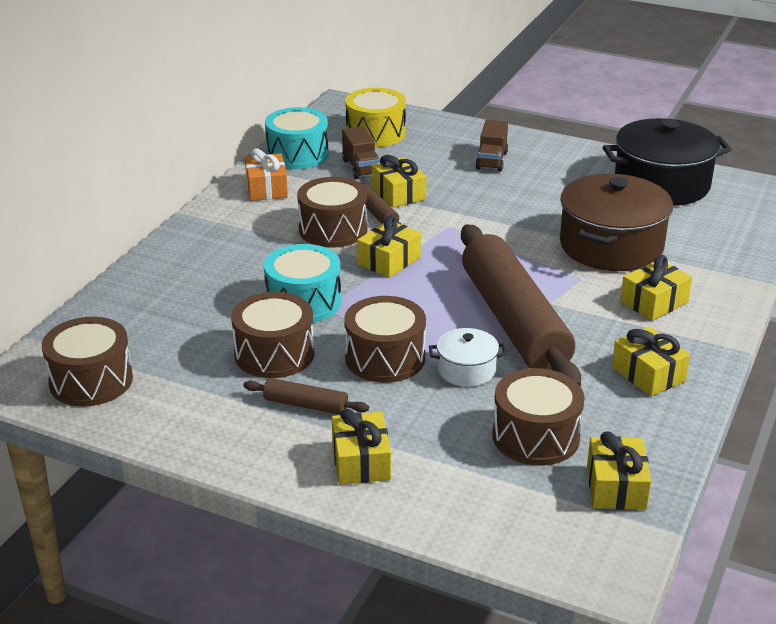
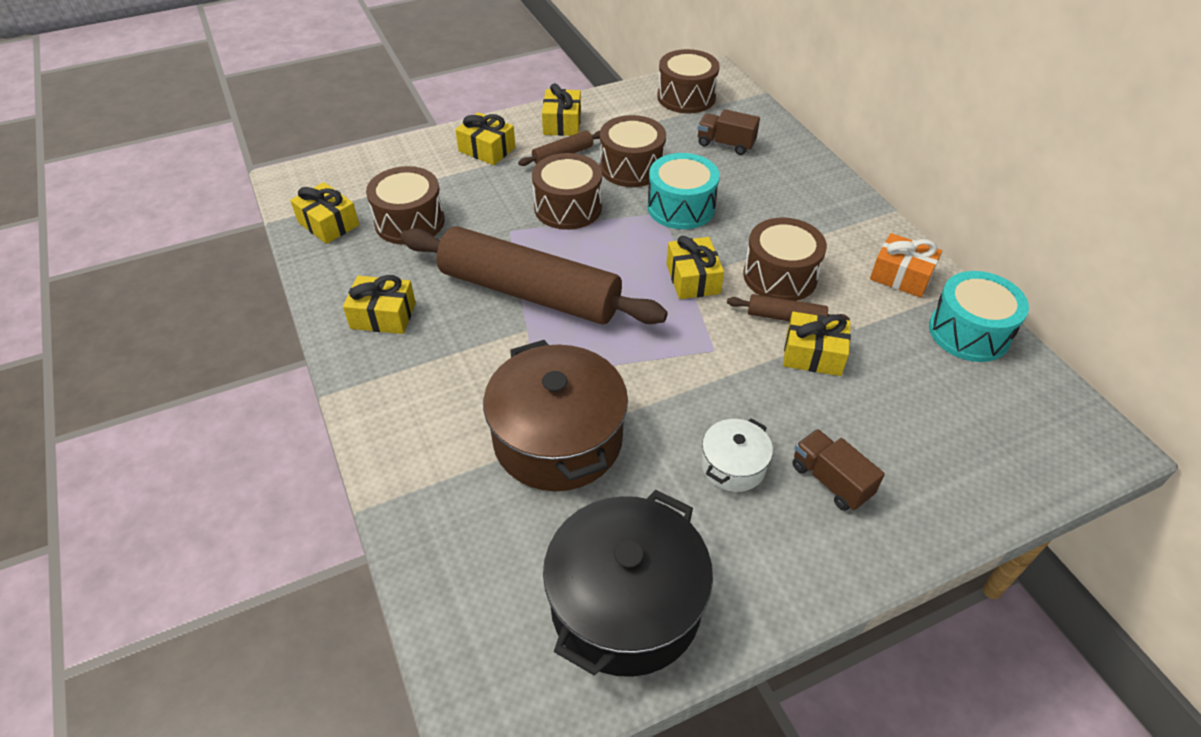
camera: 130 degrees right, 15 degrees up
brown truck [342,126,380,179] -> brown truck moved to [698,109,760,155]
yellow drum [345,88,406,147] -> none
white pot [429,328,507,387] -> white pot moved to [701,418,773,492]
yellow gift [620,255,692,321] -> yellow gift moved to [542,83,581,136]

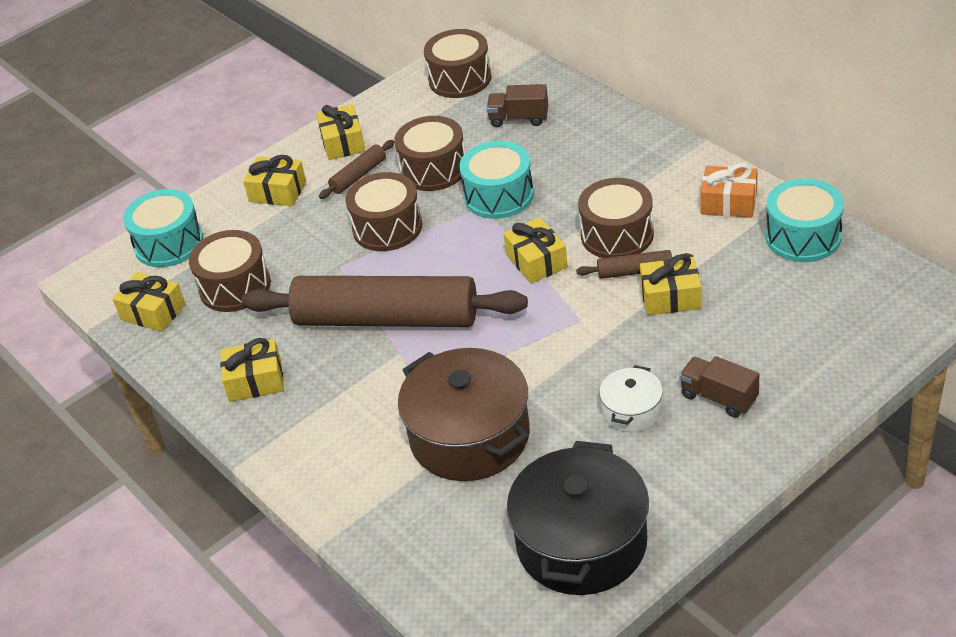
camera: 10 degrees left, 5 degrees down
none -> turquoise drum [123,189,203,267]

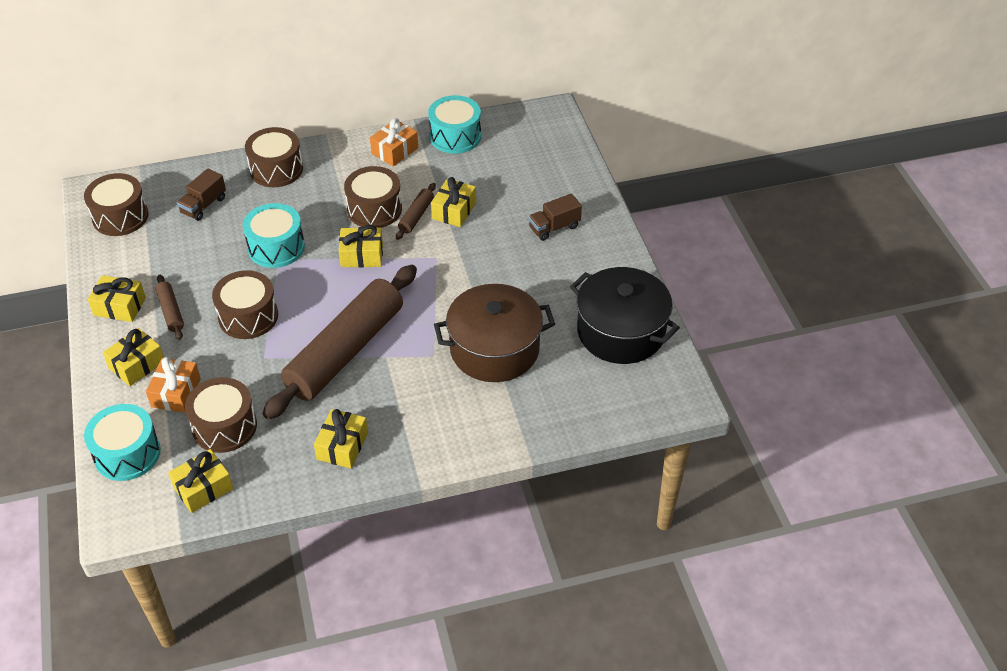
camera: 70 degrees left, 5 degrees up
brown drum [394,116,465,191] -> brown drum moved to [245,127,303,187]
white pot [599,365,663,432] -> none
none -> orange gift [146,357,201,413]

